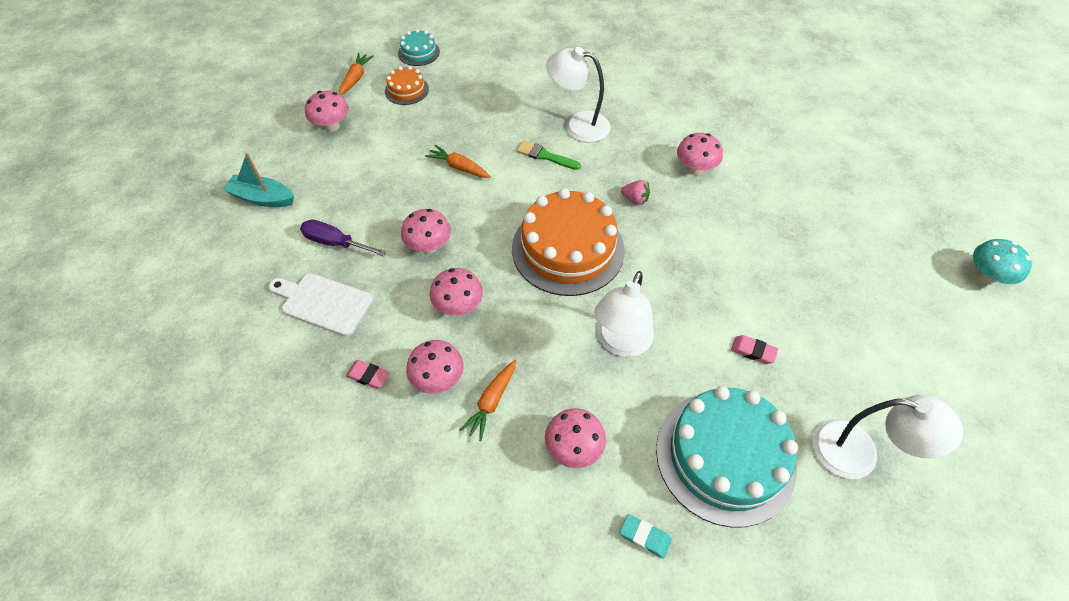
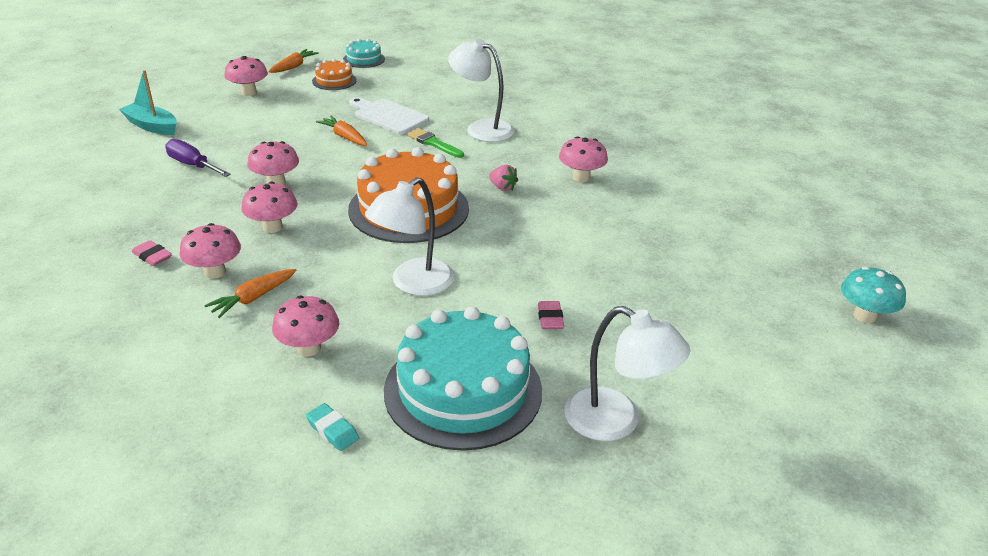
camera: 15 degrees right, 20 degrees down
white cutting board [269,273,373,336] -> white cutting board moved to [349,97,429,134]
pink eraser [731,335,778,364] -> pink eraser turned 45 degrees clockwise [538,301,564,329]

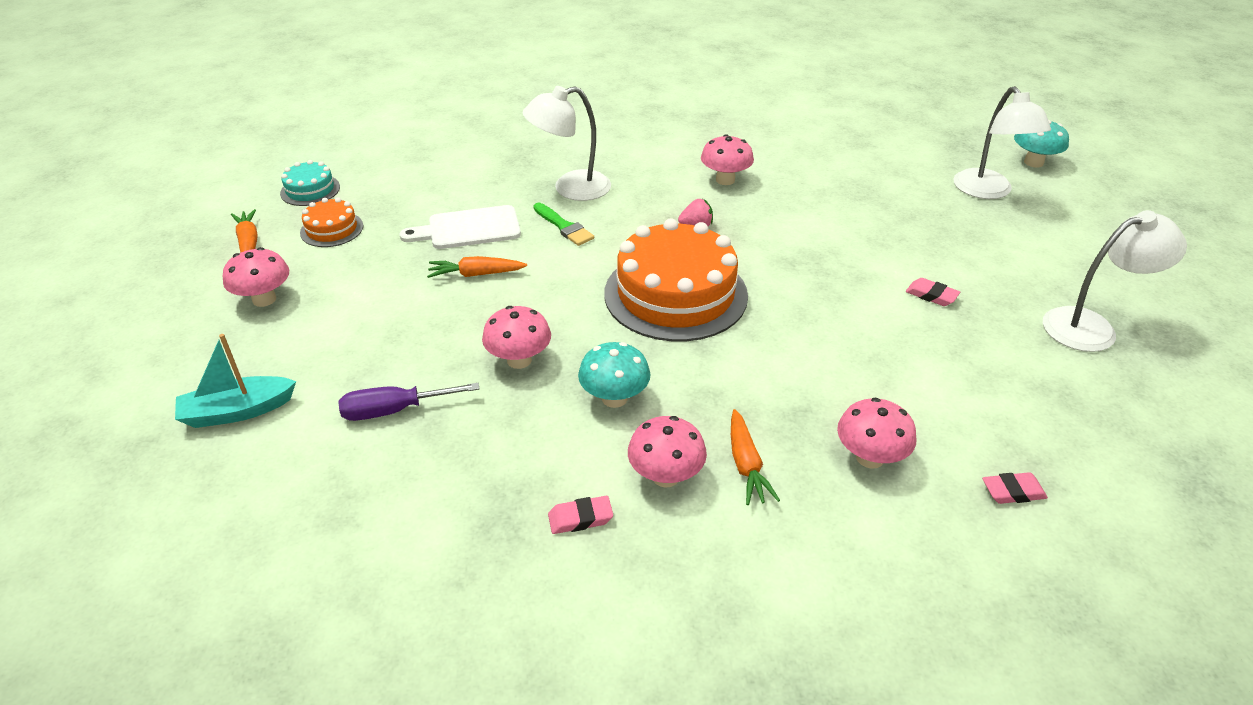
camera: 50 degrees left, 5 degrees up
pink mushroom [241,182,297,233] -> turquoise mushroom [578,342,651,408]
turquoise eraser [306,403,359,451] -> pink eraser [982,472,1048,504]
white lamp [365,177,454,296] -> white lamp moved to [953,86,1051,199]
turquoise cake [384,306,542,451] -> none
green brush [407,128,464,158] -> green brush turned 120 degrees counterclockwise [534,203,594,246]

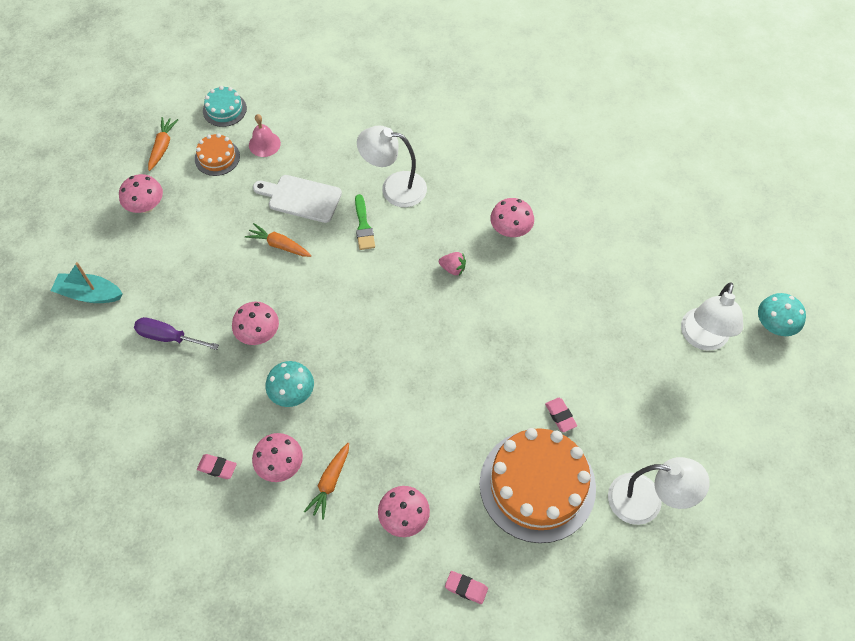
camera: 30 degrees right, 20 degrees up
orange cake [604,218,748,341] -> orange cake moved to [479,428,596,543]
none -> pink bell [249,114,281,157]

